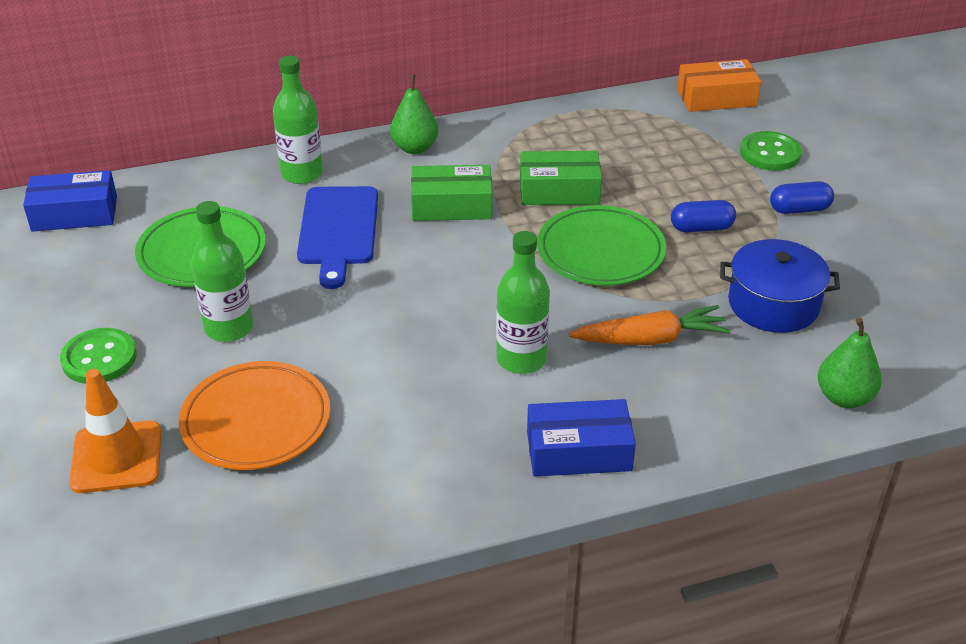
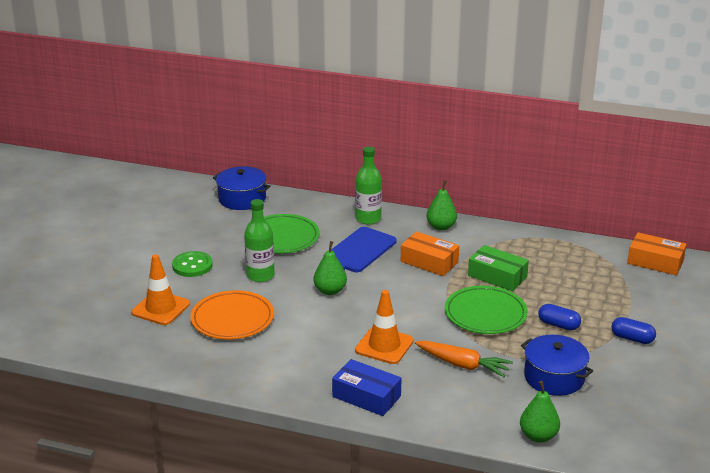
camera: 35 degrees right, 10 degrees down
blue box [23,170,117,232] -> blue pot [213,166,270,210]
green box [411,165,492,221] -> orange box [401,232,459,276]
green bottle [496,231,550,374] -> orange traffic cone [355,290,414,364]
green button [740,131,802,171] -> none
none -> green pear [313,241,347,295]

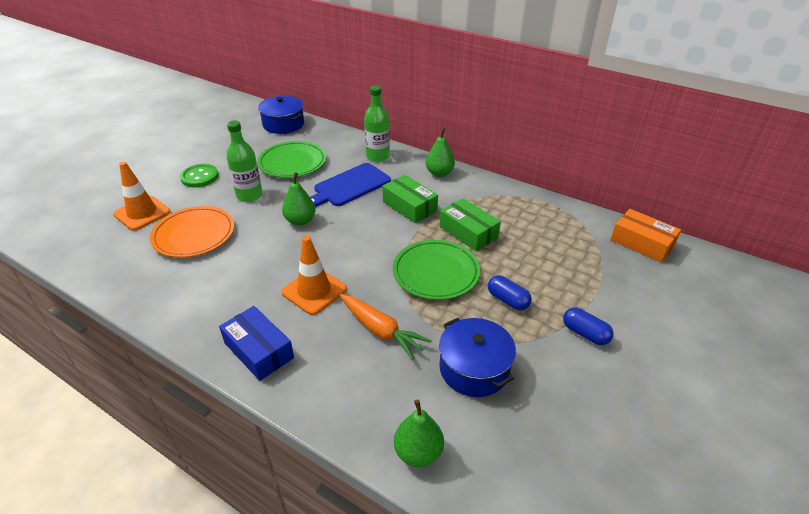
camera: 15 degrees right, 10 degrees up
orange box [401,232,459,276] -> green box [382,175,438,223]

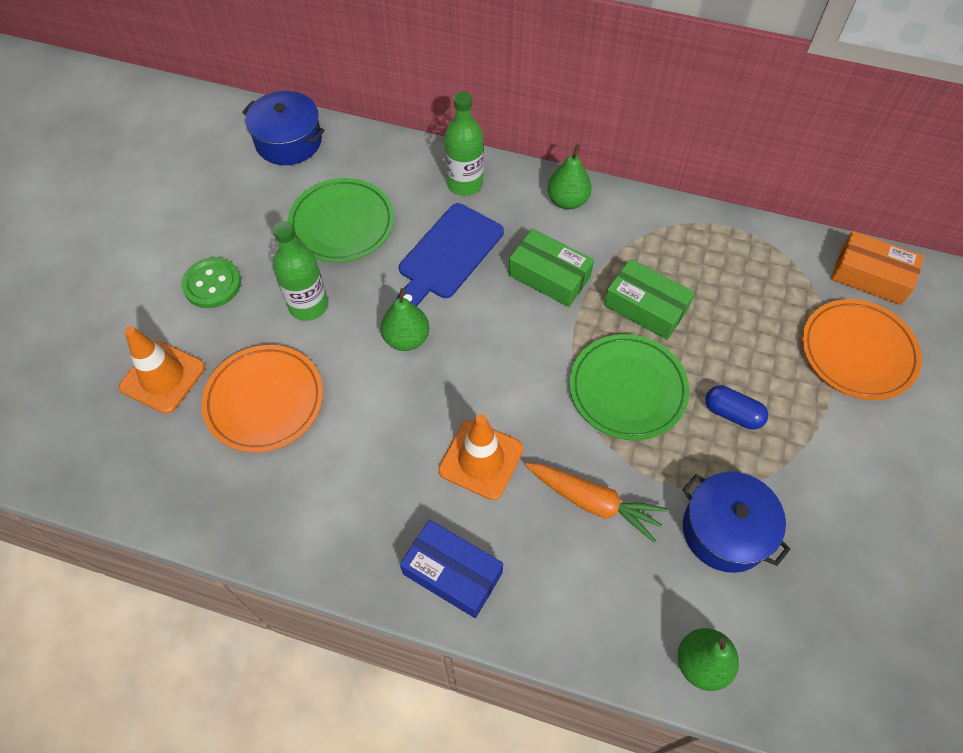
camera: 15 degrees left, 20 degrees up
blue capsule [563,307,614,345] -> none
none -> orange plate [802,299,922,400]

